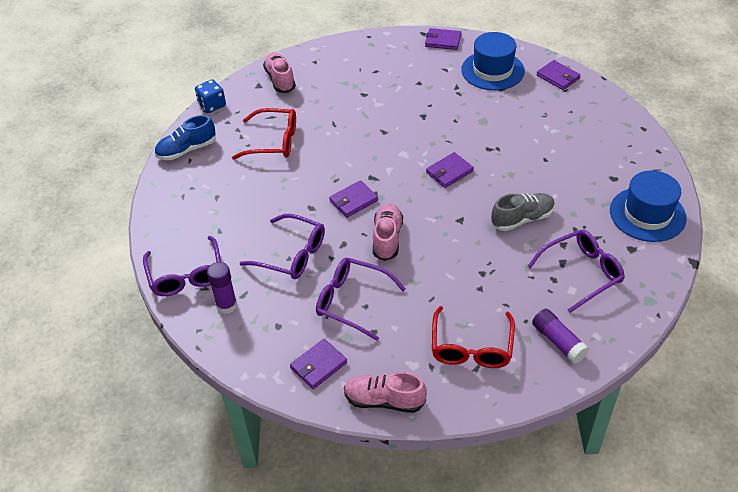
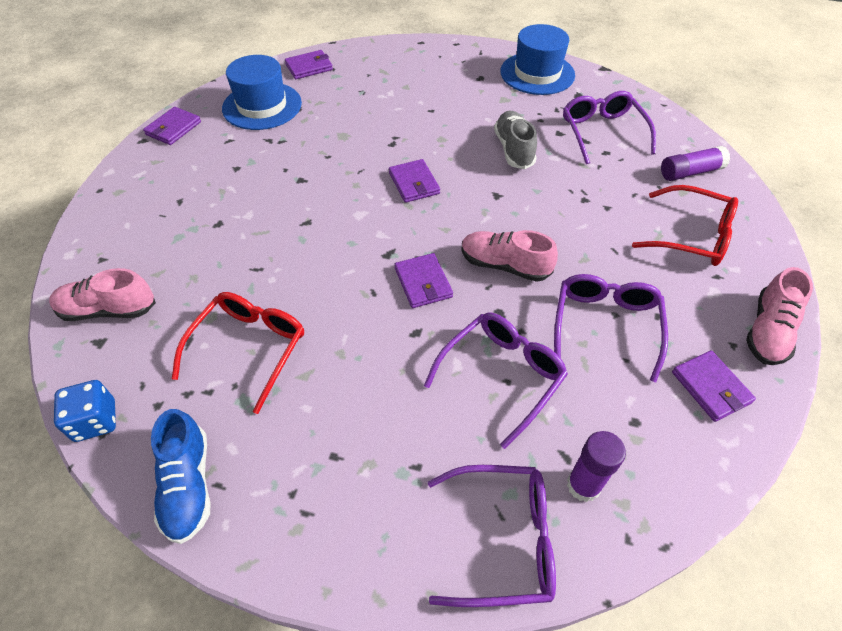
camera: 75 degrees left, 5 degrees up
purple glasses [316,258,406,341] -> purple glasses turned 150 degrees clockwise [554,274,668,383]

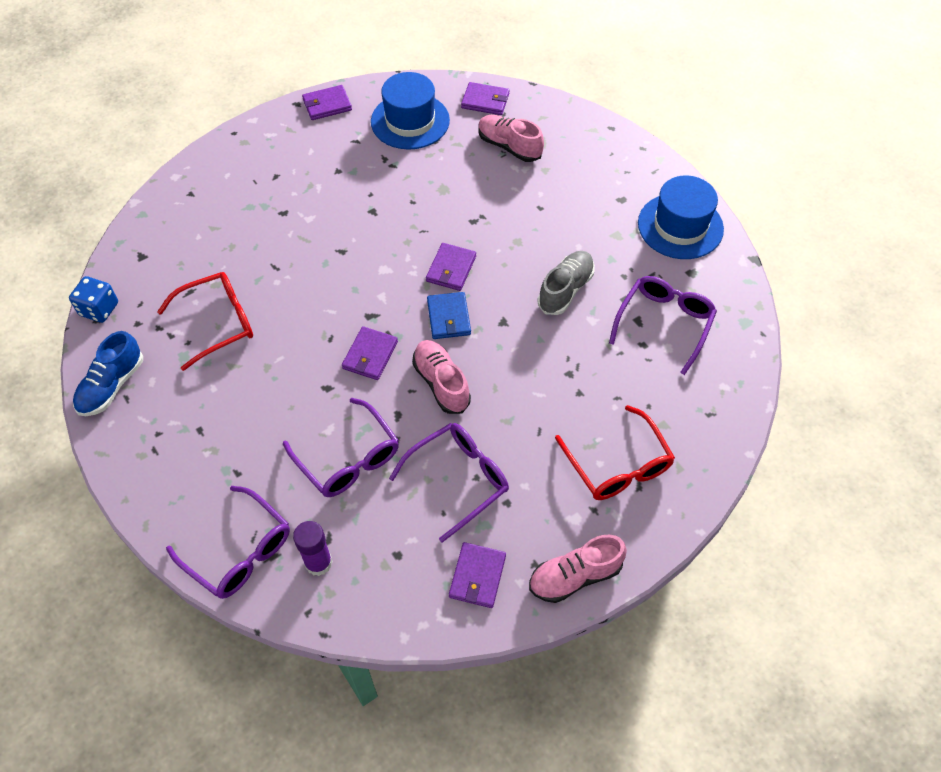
camera: 40 degrees right, 5 degrees up
pink shoe [49,268,156,321] -> pink shoe moved to [478,115,544,162]
purple glasses [424,313,568,449] -> purple glasses turned 60 degrees clockwise [283,398,399,497]
purple glue stick [661,146,730,181] -> none
none -> blue wallet [427,292,471,339]

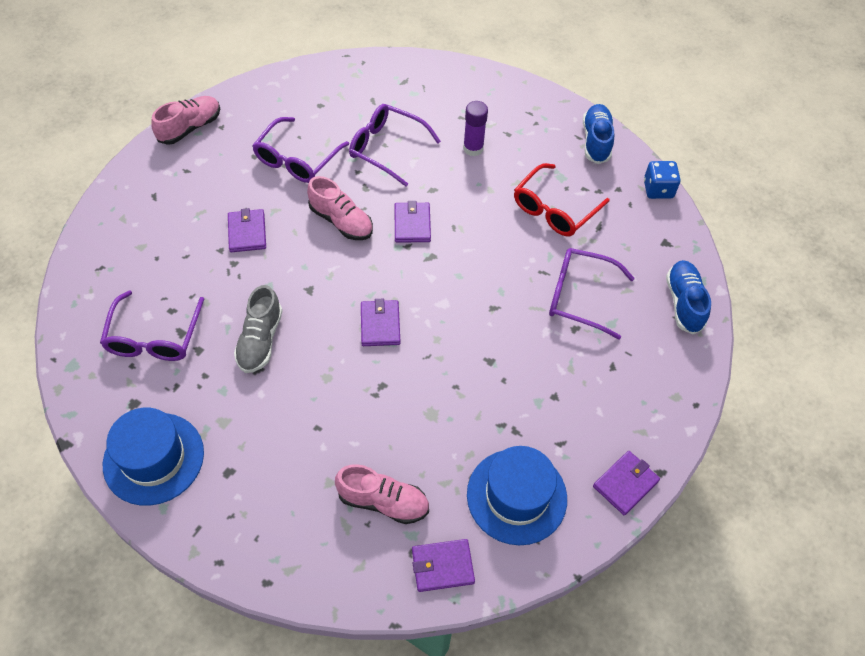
camera: 155 degrees right, 0 degrees up
purple glasses [166,486,290,599] -> purple glasses moved to [549,248,635,340]
purple glue stick [293,521,333,576] -> purple glue stick moved to [463,101,488,156]
blue wallet [427,292,471,339] -> none
purple wallet [449,542,506,608] -> purple wallet moved to [228,208,266,252]
red glasses [555,405,675,500] -> none
none -> blue shoe [666,260,711,335]

